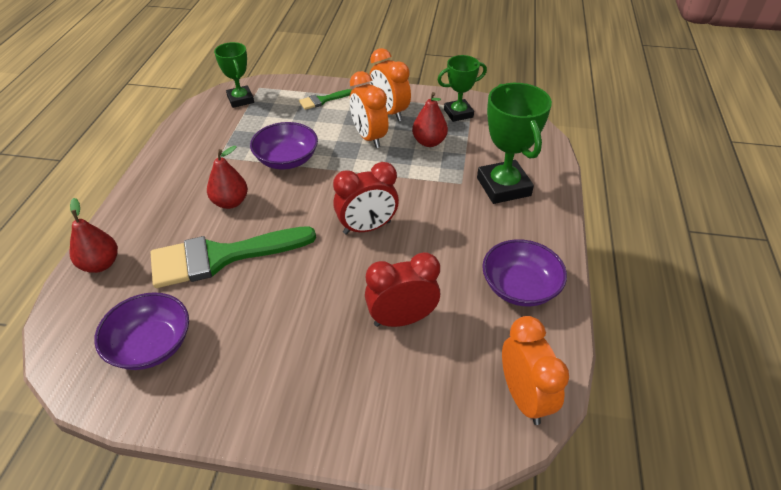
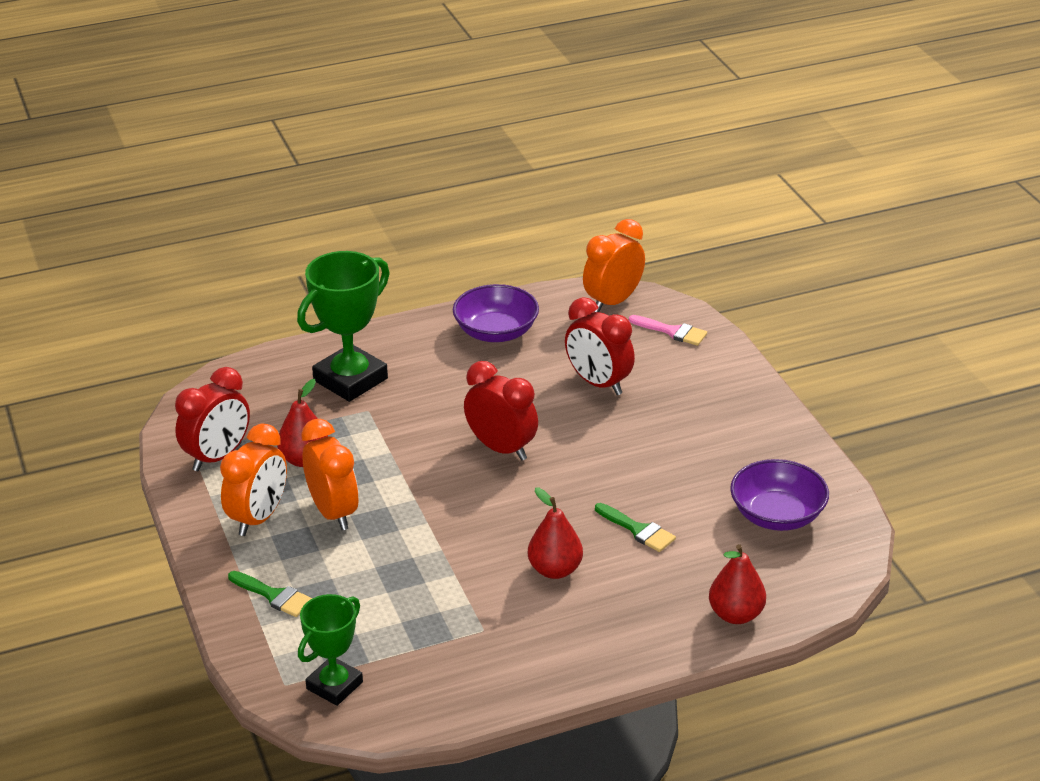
camera: 120 degrees left, 10 degrees down
green brush [151,226,316,288] -> green brush [595,503,676,552], size x0.45
purple bowl [250,122,318,170] -> none
orange clock [350,71,389,148] -> orange clock turned 60 degrees counterclockwise [301,419,359,530]
green trophy [438,55,487,122] -> red clock [175,367,250,471]
none -> pink brush [629,315,707,346]

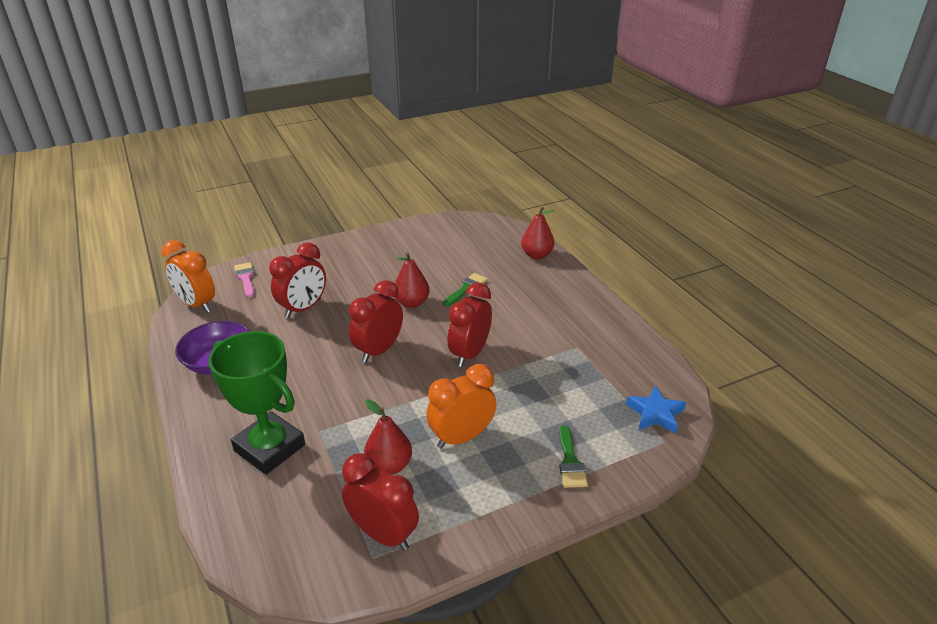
camera: 95 degrees left, 0 degrees up
orange clock [220,423,287,536] -> none
green brush [228,571,312,617] -> green brush turned 150 degrees clockwise [559,425,588,488]
green trophy [298,594,363,706] -> blue star [626,385,686,434]
red pear [528,487,583,579] -> red pear moved to [394,252,430,308]
pink brush [629,315,707,346] -> pink brush turned 45 degrees counterclockwise [234,262,255,298]
purple bowl [730,459,829,531] -> none
none -> red clock [447,283,492,367]

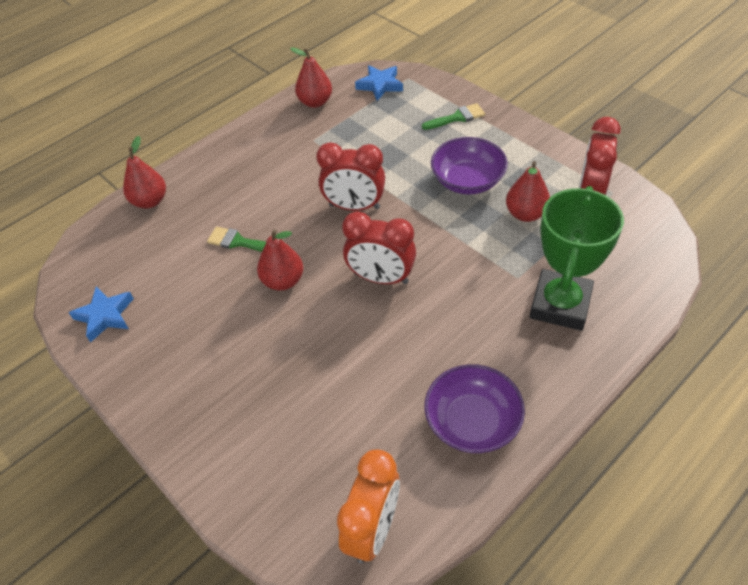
camera: 105 degrees left, 15 degrees up
pink brush [234,262,255,298] -> none
red clock [269,242,326,318] -> none
orange clock [427,364,497,449] -> purple bowl [431,137,508,195]
none -> blue star [69,287,134,343]
none -> red pear [290,47,332,108]

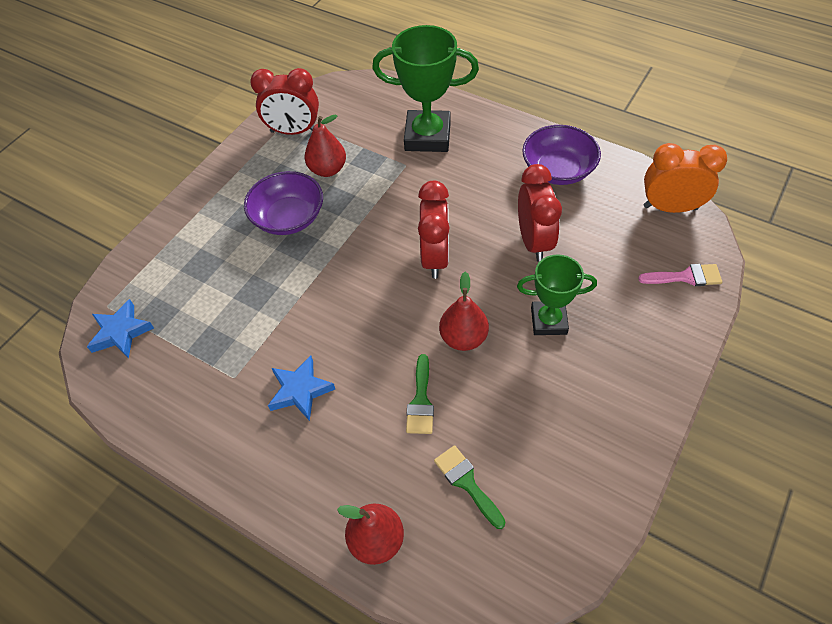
camera: 105 degrees left, 5 degrees up
blue star [69,287,134,343] -> blue star moved to [268,355,335,421]
red pear [290,47,332,108] -> none
red clock [316,142,385,211] -> red clock moved to [518,164,562,262]
green brush [422,103,485,130] -> green brush moved to [434,445,506,529]
none -> green trophy [517,254,597,335]
none -> pink brush [638,264,722,286]

